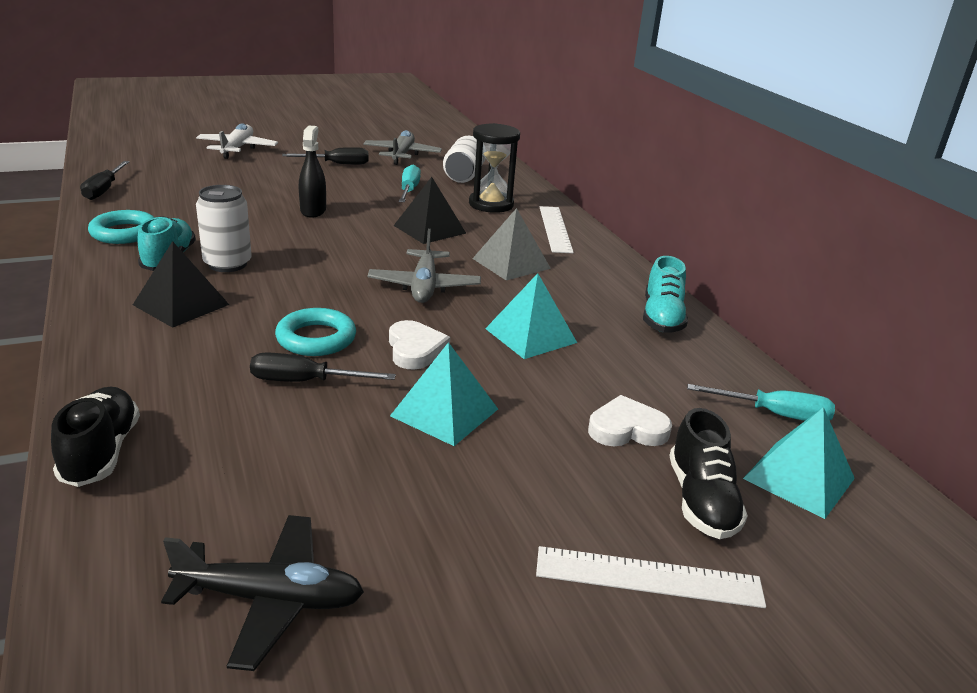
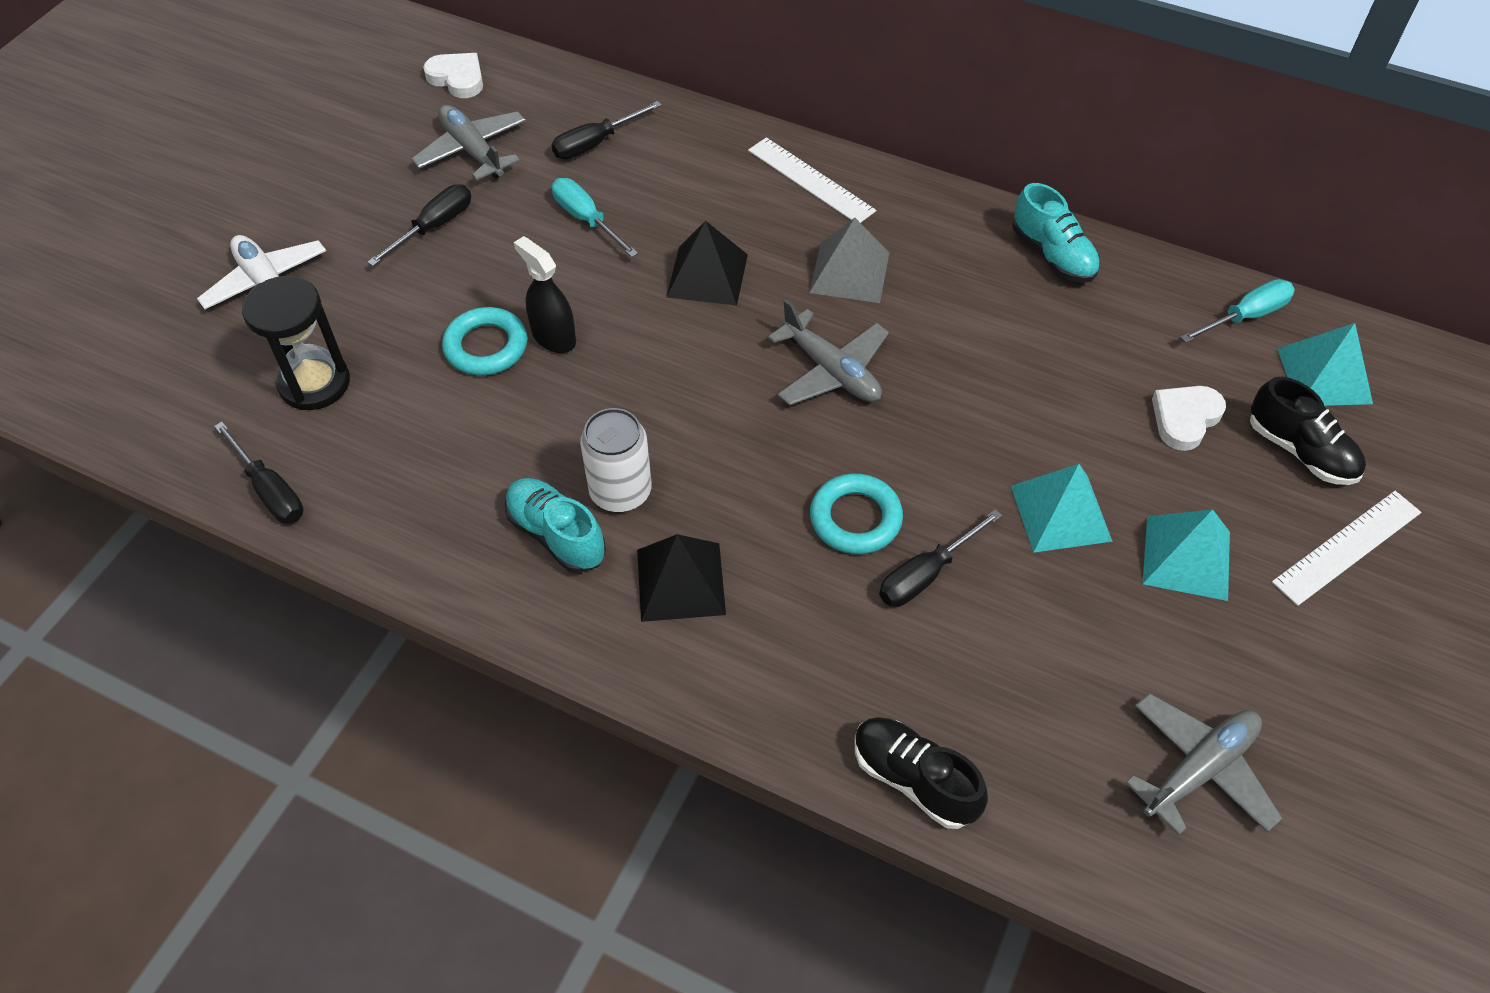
camera: 40 degrees left, 25 degrees up
turquoise ring [88,210,155,244] -> turquoise ring moved to [442,307,527,375]
black plane [161,515,364,671] -> grey plane [1126,693,1282,836]
white heart [389,320,450,370] -> white heart moved to [423,53,483,98]
white can [443,136,486,183] -> black screwdriver [552,101,662,159]
black hourglass [469,123,520,213] -> black hourglass moved to [242,276,350,410]
turquoise pyramid [485,273,577,359] -> turquoise pyramid moved to [1143,509,1230,601]

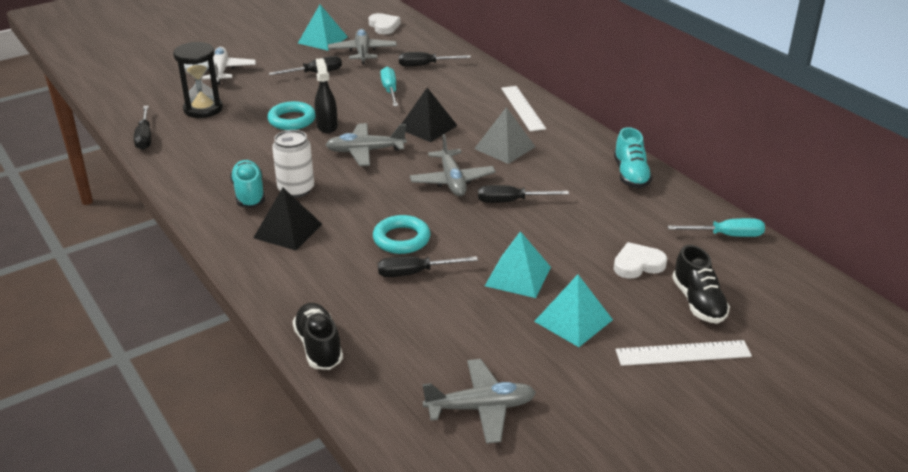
camera: 30 degrees right, 20 degrees down
turquoise pyramid [1277,323,1373,406] -> turquoise pyramid moved to [298,5,348,51]
none -> grey plane [326,123,407,166]
none -> black screwdriver [478,185,569,203]

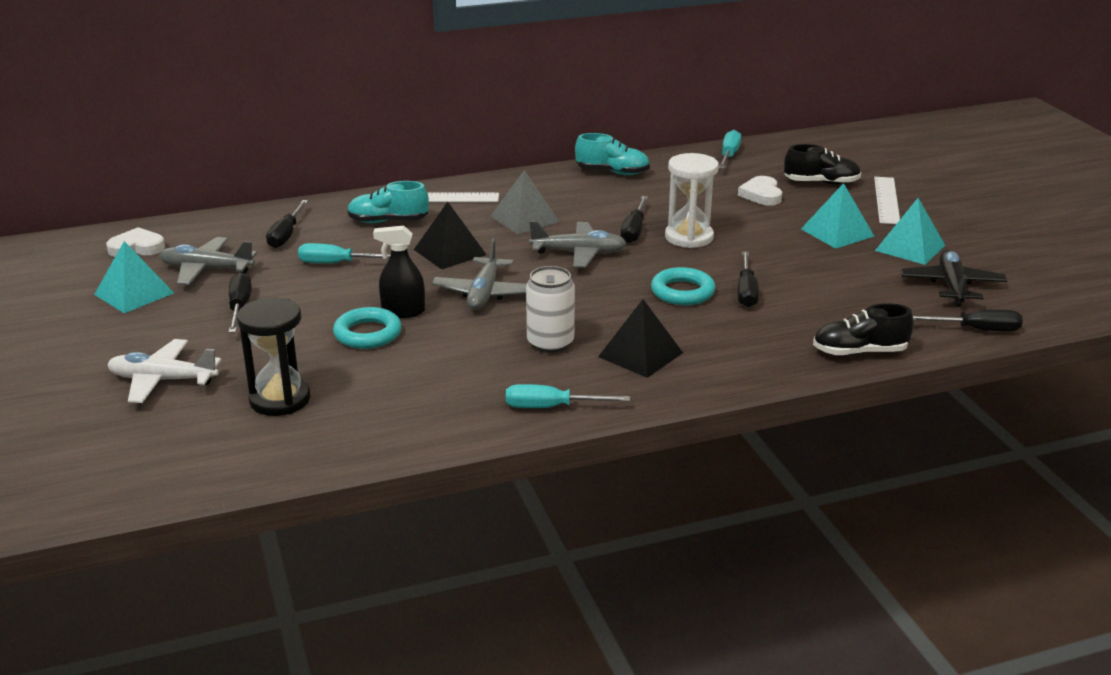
camera: 75 degrees left, 5 degrees down
black screwdriver [134,106,151,150] -> black screwdriver moved to [913,310,1023,331]
turquoise shoe [230,160,265,208] -> turquoise shoe moved to [347,181,429,223]
grey plane [422,359,536,444] -> black plane [900,249,1007,306]
turquoise pyramid [485,231,551,298] -> turquoise pyramid moved to [875,198,945,265]
none -> turquoise screwdriver [506,384,630,408]
none -> white hourglass [665,153,719,248]

